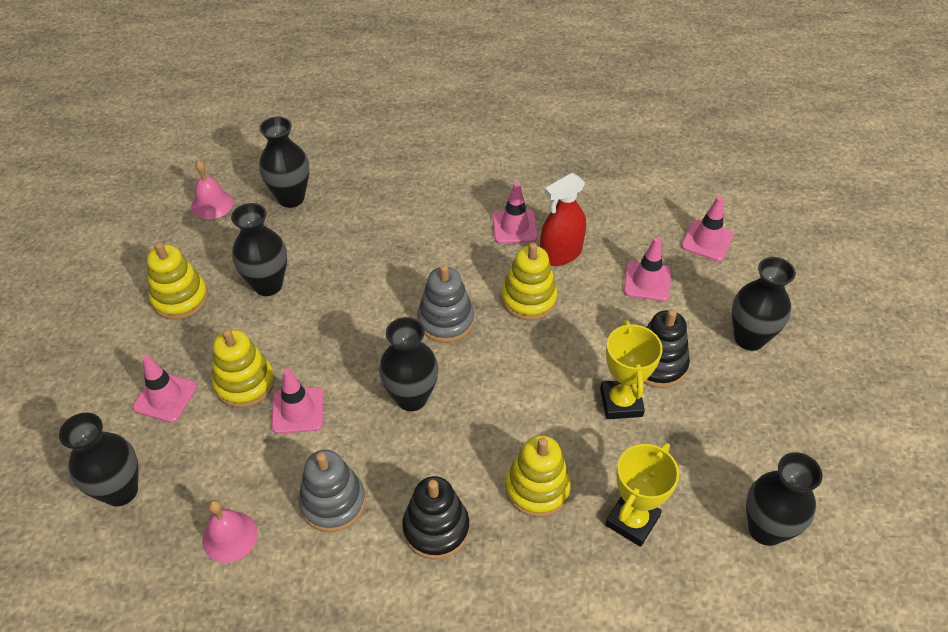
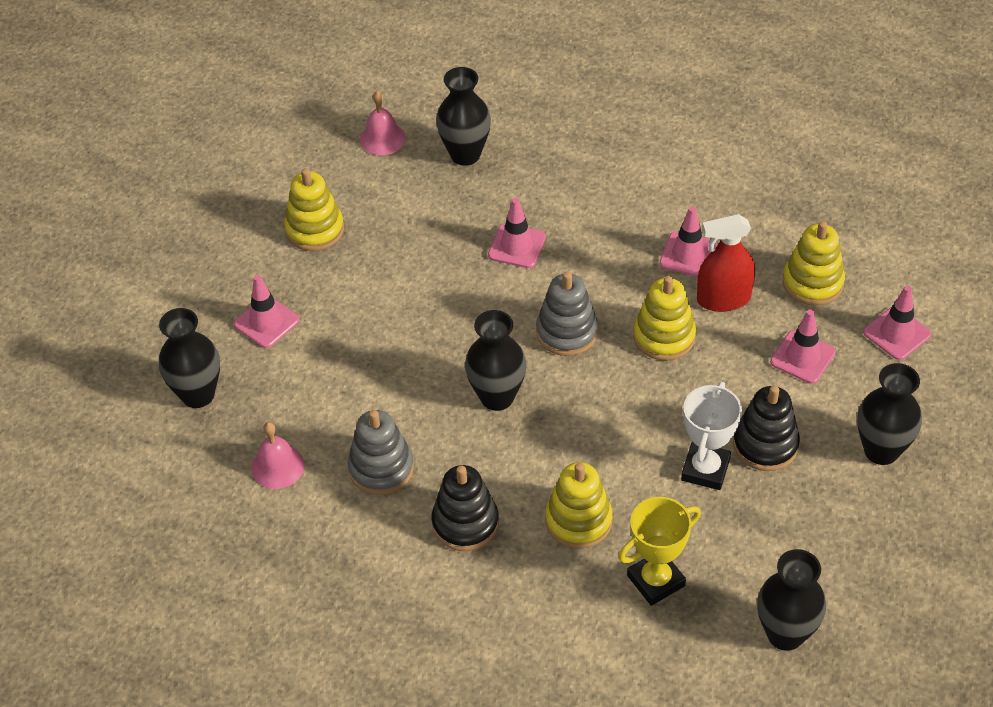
camera: 25 degrees right, 0 degrees up
yellow stacking toy [212,329,275,408] -> yellow stacking toy moved to [783,221,845,306]
black vase [231,203,287,296] -> none
pink traffic cone [271,369,323,434] -> pink traffic cone moved to [488,198,546,268]
yellow trophy [600,320,663,419] -> white trophy [681,382,742,490]

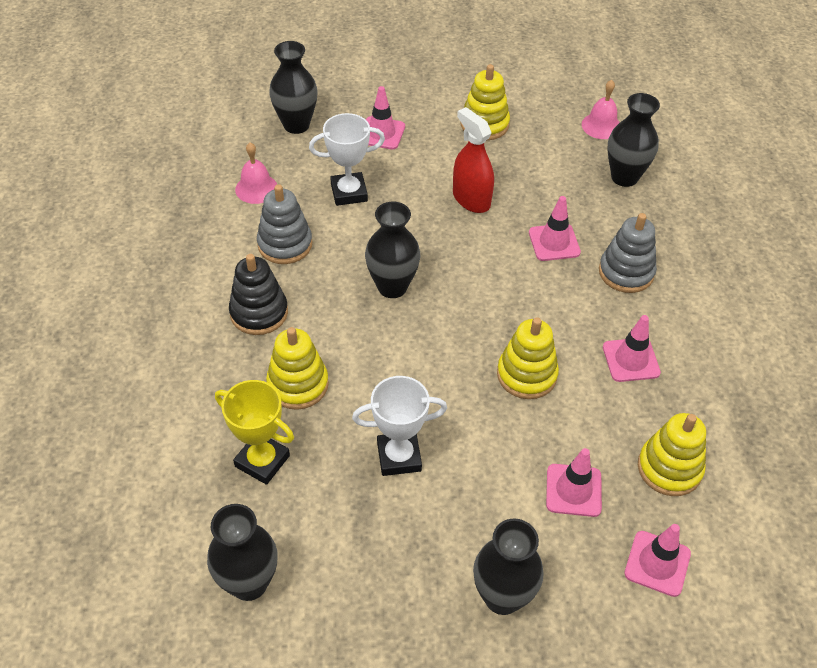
camera: 60 degrees right, 0 degrees up
grey stacking toy [536,271,598,356] -> grey stacking toy moved to [599,213,657,293]
red spray bottle [697,214,755,312] -> red spray bottle moved to [453,107,494,213]
black stacking toy [733,385,800,471] -> none
none -> white trophy [309,113,385,206]

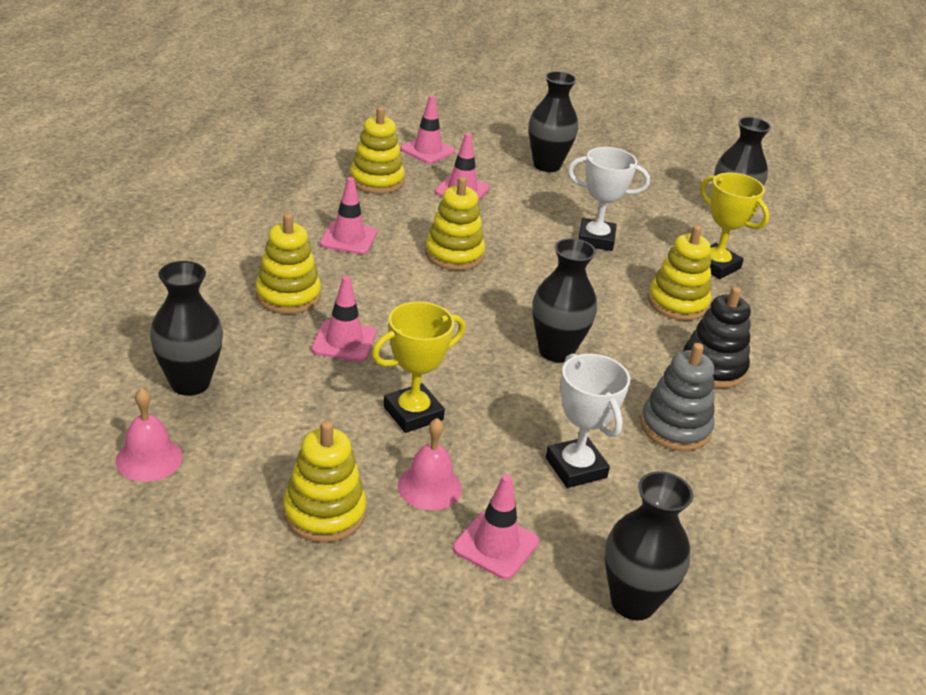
camera: 165 degrees left, 15 degrees down
pink bell [235,142,277,204] -> pink bell moved to [398,418,462,510]
white trophy [309,113,385,206] -> white trophy turned 60 degrees clockwise [546,353,630,488]
red spray bottle [453,107,494,213] -> yellow trophy [372,301,465,433]
grey stacking toy [599,213,657,293] -> yellow stacking toy [255,213,321,314]

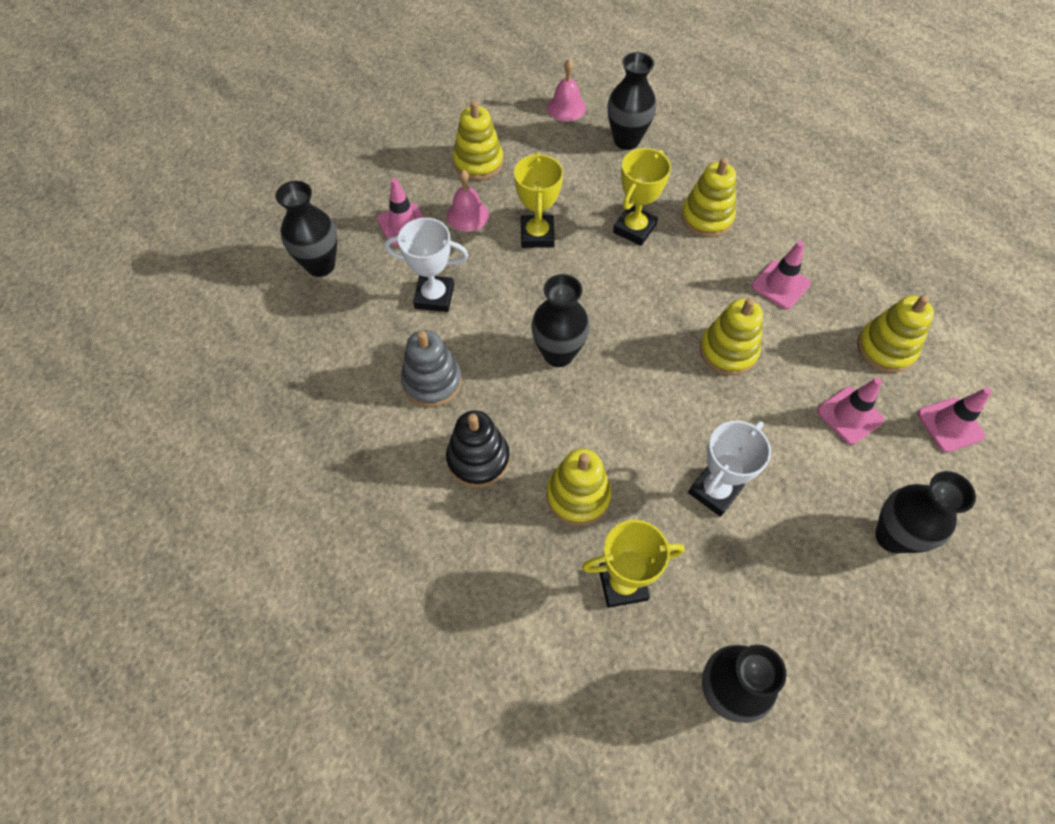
camera: 125 degrees right, 25 degrees up
pink traffic cone [312,275,376,362] -> yellow trophy [613,148,671,246]

